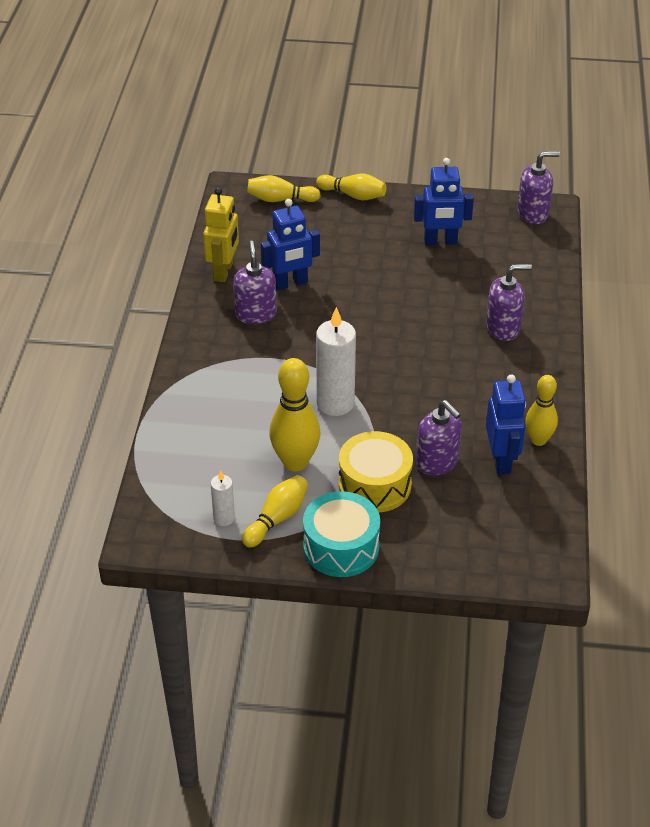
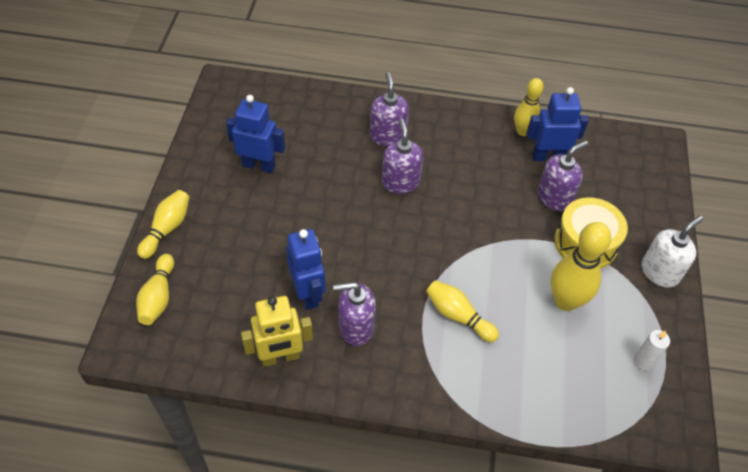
camera: 90 degrees left, 10 degrees up
yellow robot [203,187,239,282] -> yellow robot turned 150 degrees clockwise [241,296,313,367]
yellow bowling pin [242,475,308,548] -> yellow bowling pin moved to [426,280,499,342]
turquoise drum [303,491,380,577] -> white soap dispenser [642,216,703,287]
white candle [316,307,356,416] -> none
blue robot [414,158,474,245] -> blue robot turned 75 degrees counterclockwise [226,95,285,173]
purple soap dispenser [517,151,560,224] -> purple soap dispenser moved to [382,118,423,194]

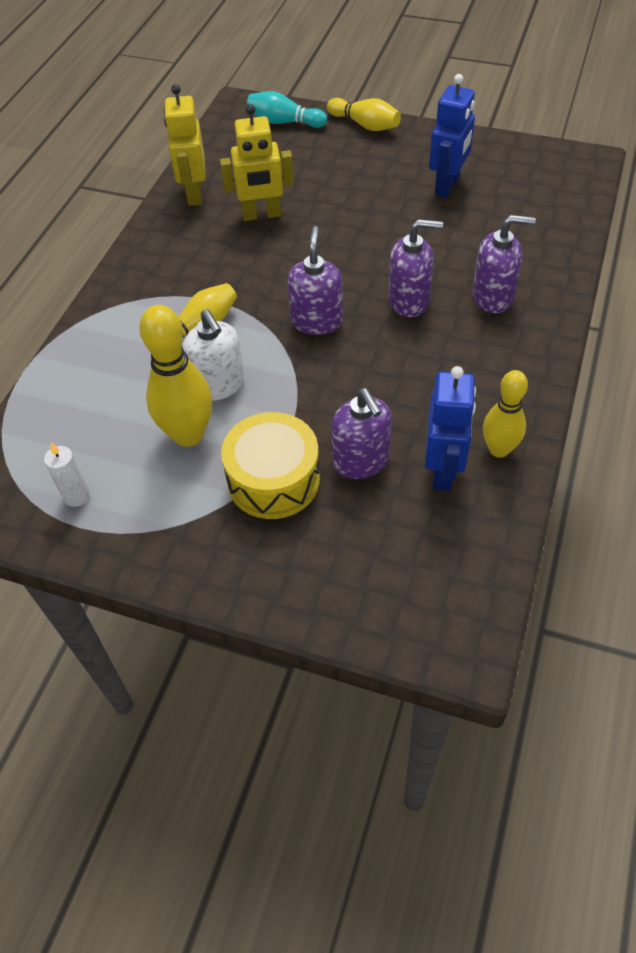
camera: 105 degrees right, 0 degrees up
yellow bowling pin [136,254,174,325] -> turquoise bowling pin [247,91,327,128]
blue robot [286,229,325,310] -> yellow robot [220,104,294,221]
purple soap dispenser [333,282,376,346] -> purple soap dispenser moved to [287,226,343,335]
white soap dispenser [642,216,703,287] -> white soap dispenser moved to [183,309,245,401]

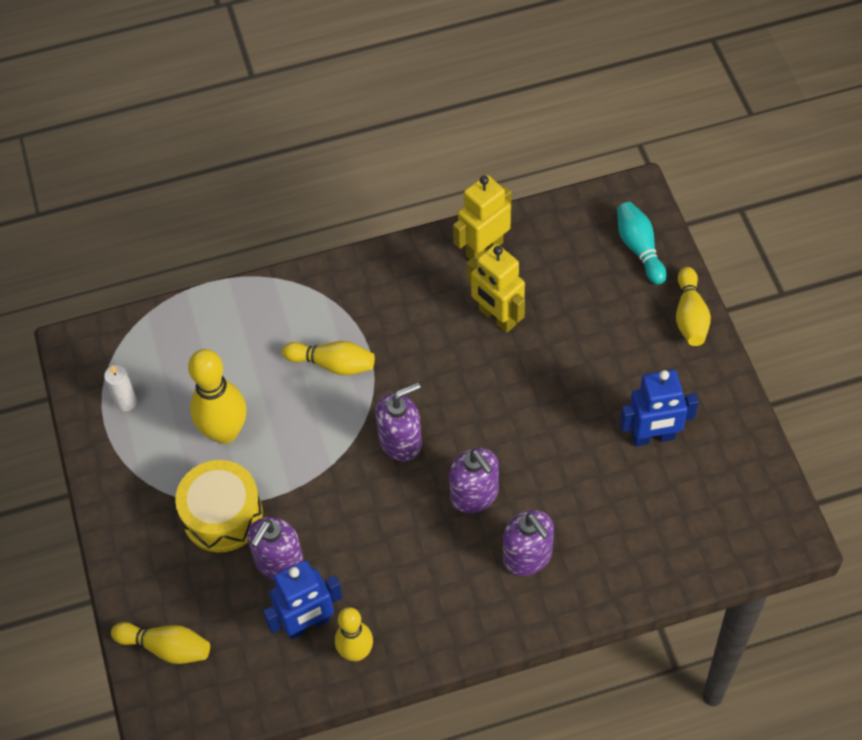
camera: 55 degrees right, 5 degrees up
white soap dispenser [183,309,245,401] -> none
none -> yellow bowling pin [111,622,210,664]

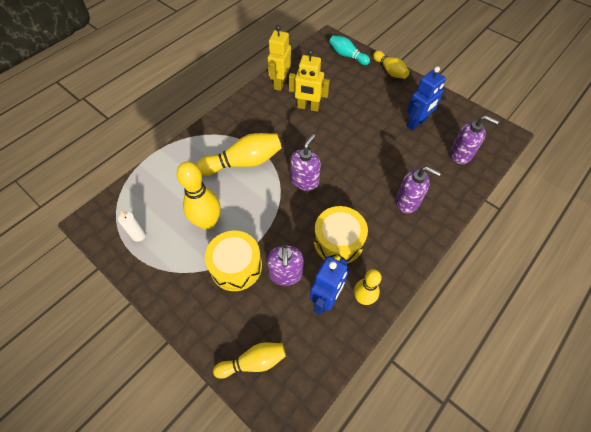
camera: 35 degrees left, 0 degrees up
yellow bowling pin [282,341,375,375] -> yellow bowling pin [196,133,282,176], size x1.55
purple soap dispenser [449,448,499,514] -> purple soap dispenser moved to [450,115,499,164]
none -> yellow drum [314,206,368,264]

